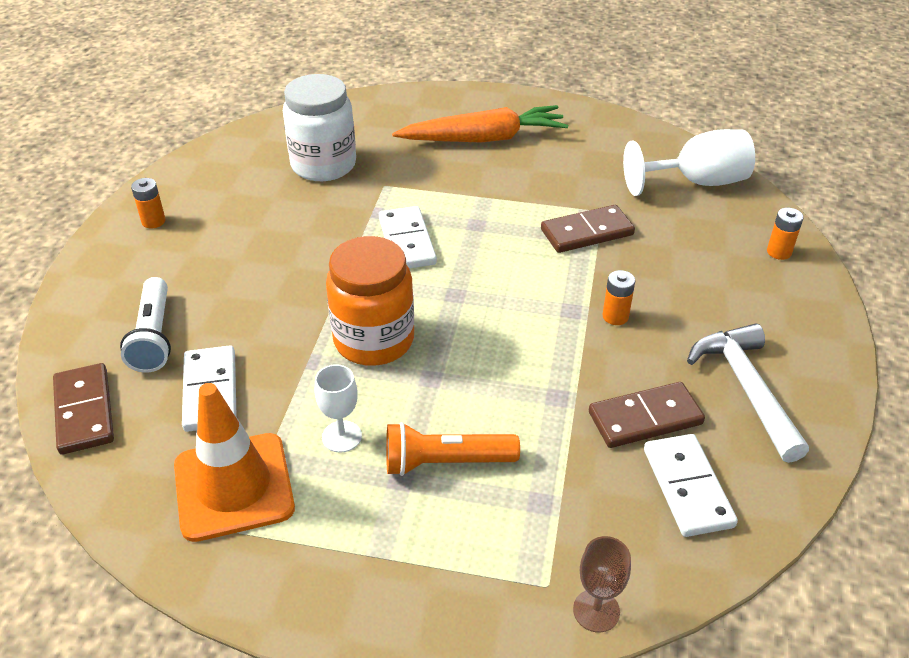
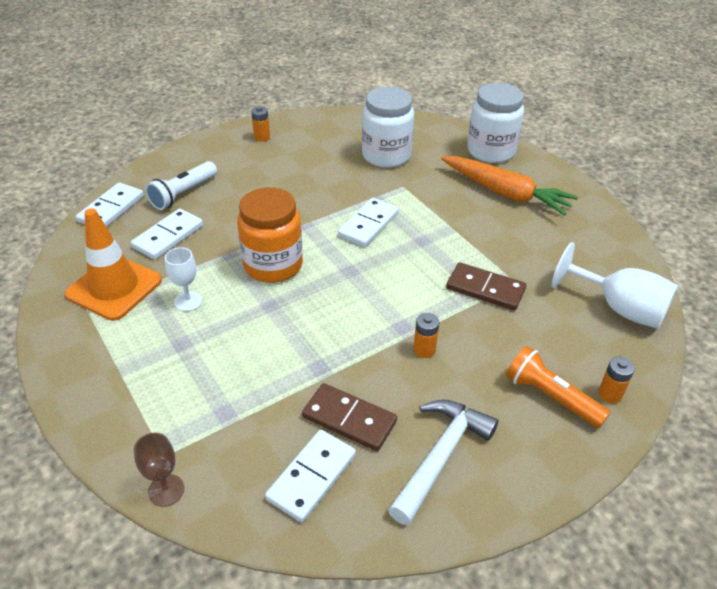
camera: 45 degrees right, 0 degrees up
brown domino [53,363,114,455] -> white domino [76,182,144,227]
orange flashlight [386,422,520,476] -> orange flashlight moved to [506,346,611,428]
none -> white jar [467,83,524,163]

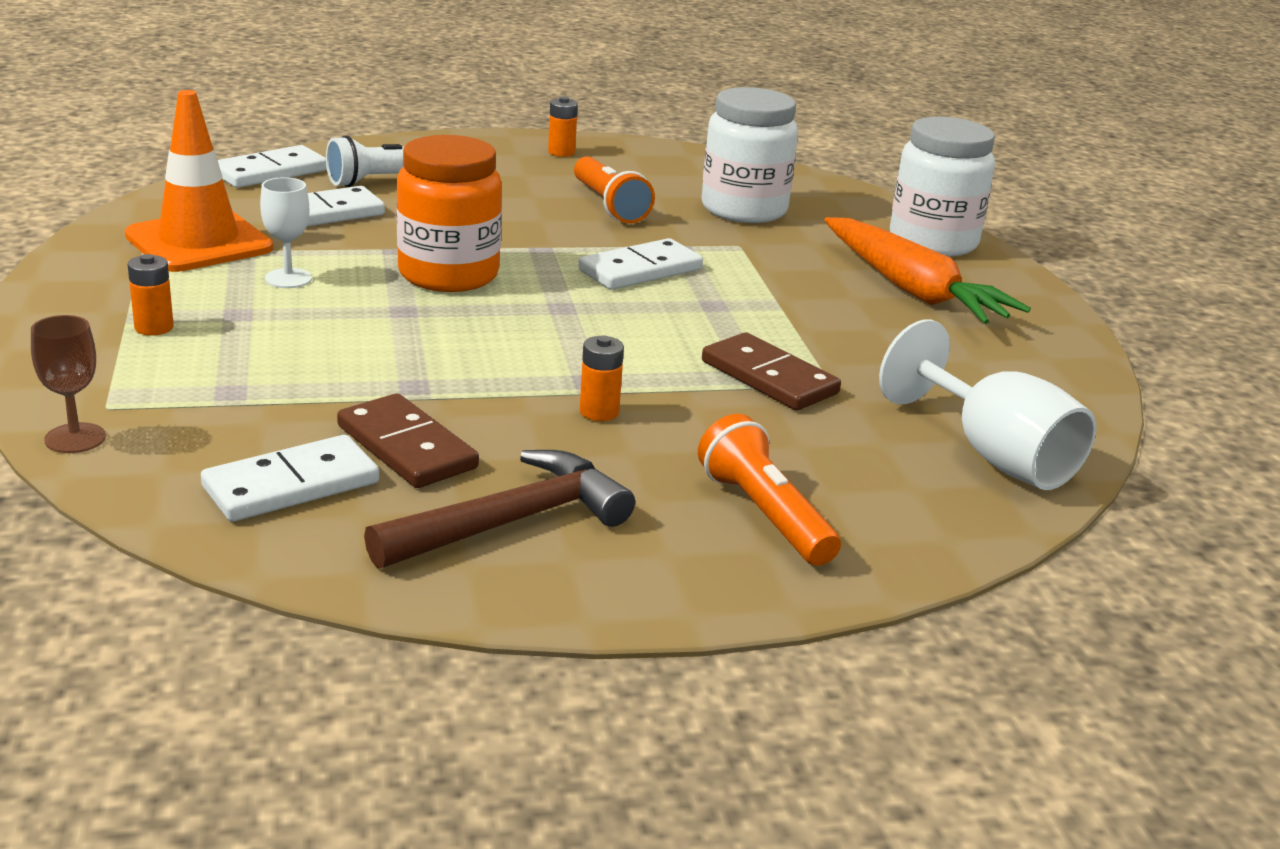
camera: 20 degrees right, 15 degrees down
white hammer [388,400,498,525] -> brown hammer [364,450,635,569]
orange battery [598,357,635,404] -> orange battery moved to [128,254,174,336]
none -> orange flashlight [574,156,655,224]

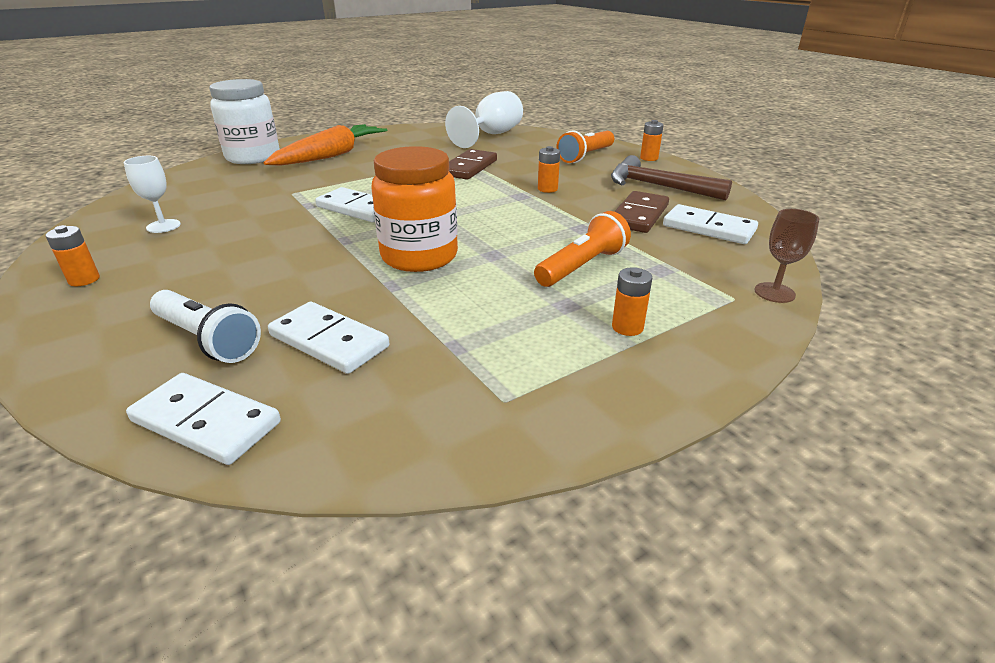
camera: 110 degrees left, 5 degrees up
orange traffic cone [125,90,273,272] -> none
white goblet [260,177,312,288] -> white goblet moved to [124,156,181,233]
orange flashlight [574,156,655,224] -> orange flashlight moved to [534,211,631,287]
white jar [701,87,798,223] -> none
none -> orange battery [640,120,664,161]

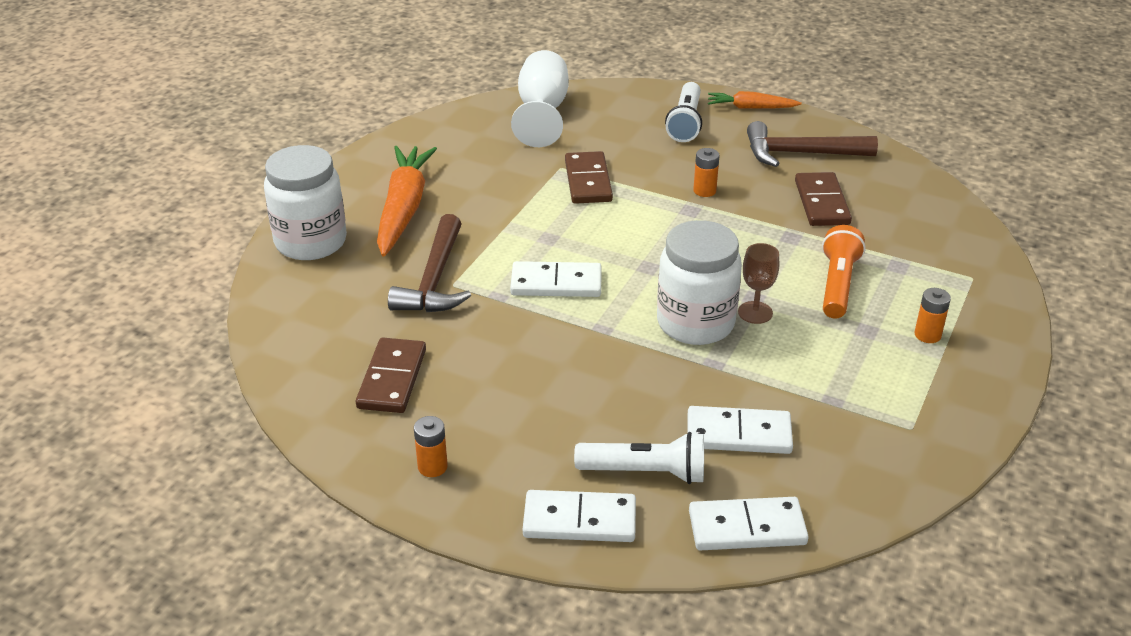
camera: 30 degrees left, 5 degrees up
white goblet [124,156,181,233] -> brown domino [356,338,426,413]
orange jar [371,146,458,272] -> white jar [657,220,742,345]
orange flashlight [556,130,614,163] -> white flashlight [665,82,702,142]
orange battery [640,120,664,161] -> orange carrot [708,91,802,109]
white domino [663,204,758,244] -> white domino moved to [523,490,636,542]
brown goblet [755,209,819,303] -> brown goblet moved to [738,243,779,324]
none -> brown hammer [388,214,471,312]

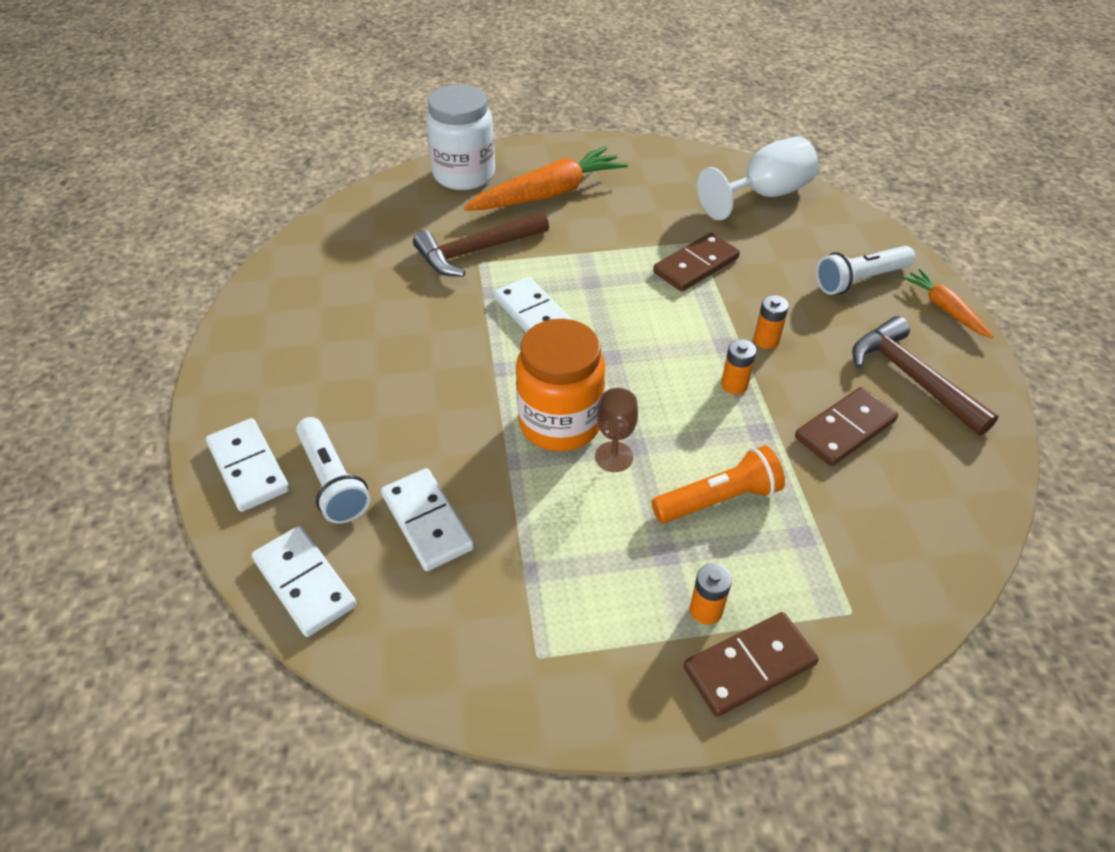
camera: 55 degrees right, 10 degrees up
brown domino [356,338,426,413] -> brown domino moved to [683,612,819,717]
orange battery [414,416,448,477] -> orange battery moved to [721,339,757,394]
white jar [657,220,742,345] -> orange jar [516,319,605,452]

